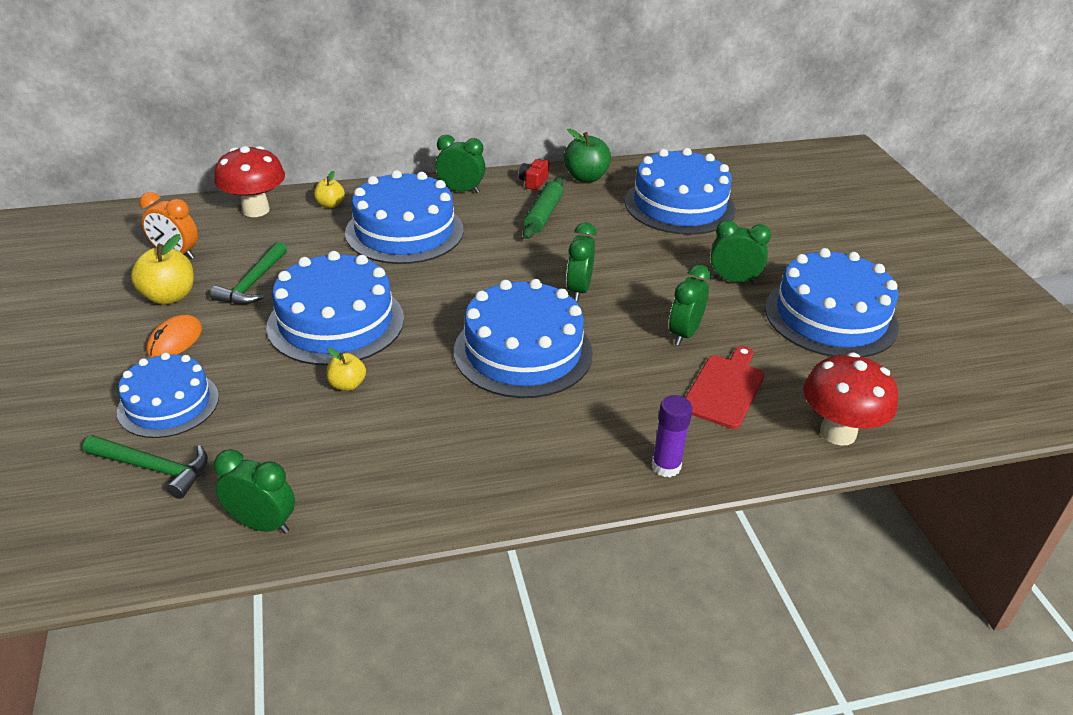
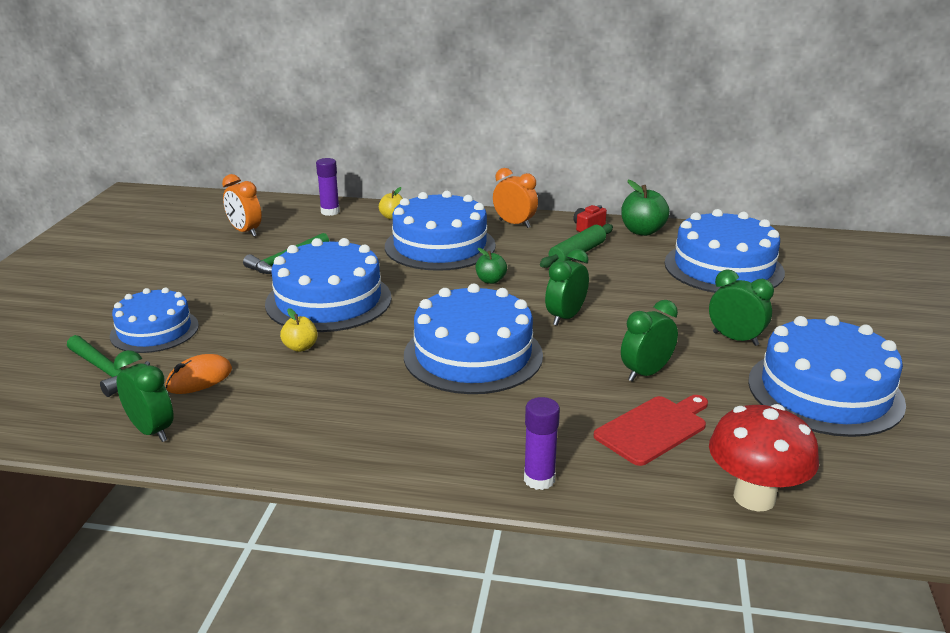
camera: 25 degrees right, 10 degrees down
yellow apple [131,234,194,305] -> none
orange mouse [146,314,202,358] -> orange mouse moved to [165,354,232,394]
red mushroom [214,146,285,217] -> purple glue stick [316,158,340,216]
green clock [436,135,485,193] -> orange clock [493,168,538,228]
none -> green apple [476,248,507,284]

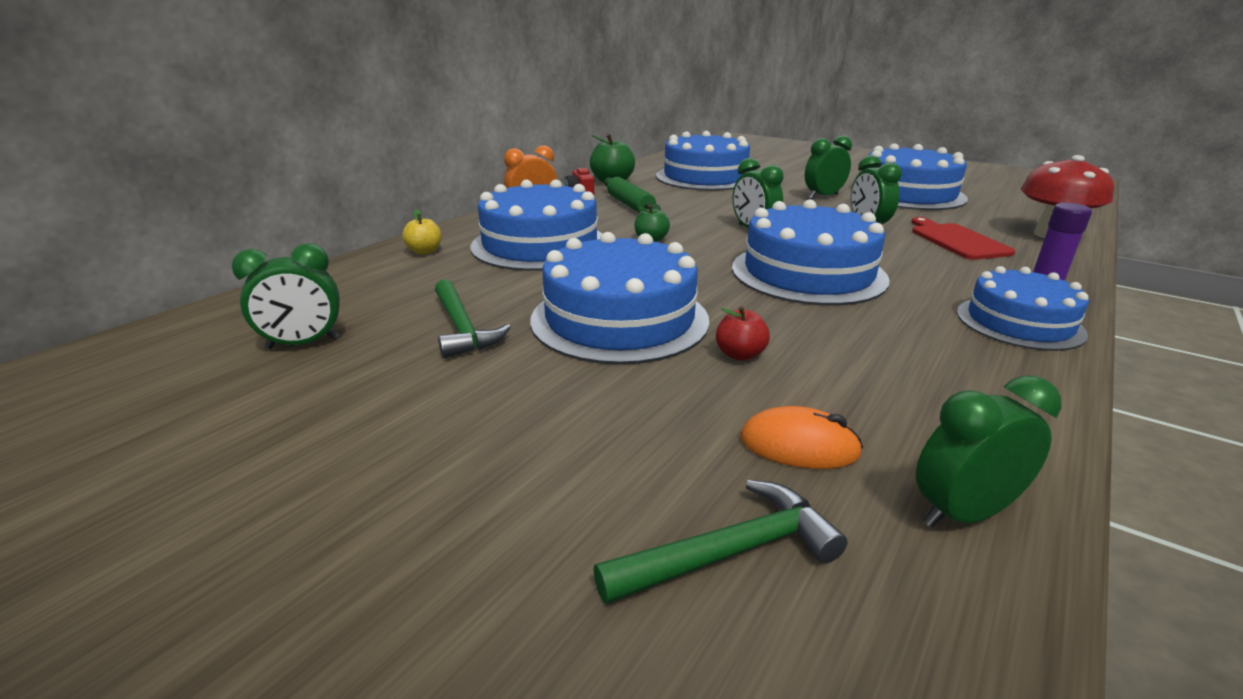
camera: 65 degrees left, 0 degrees up
blue cake [110,287,199,353] -> blue cake moved to [957,266,1089,351]
orange mouse [165,354,232,394] -> orange mouse turned 60 degrees counterclockwise [740,406,863,469]
orange clock [222,174,262,237] -> green clock [232,243,340,349]
yellow apple [280,308,318,352] -> red apple [716,306,770,361]
purple glue stick [316,158,340,216] -> none

